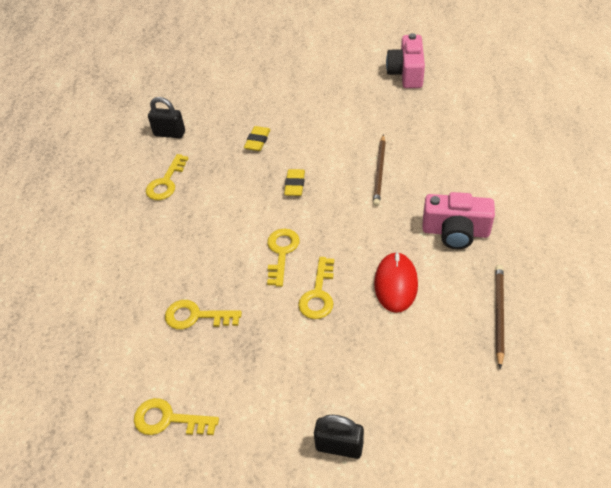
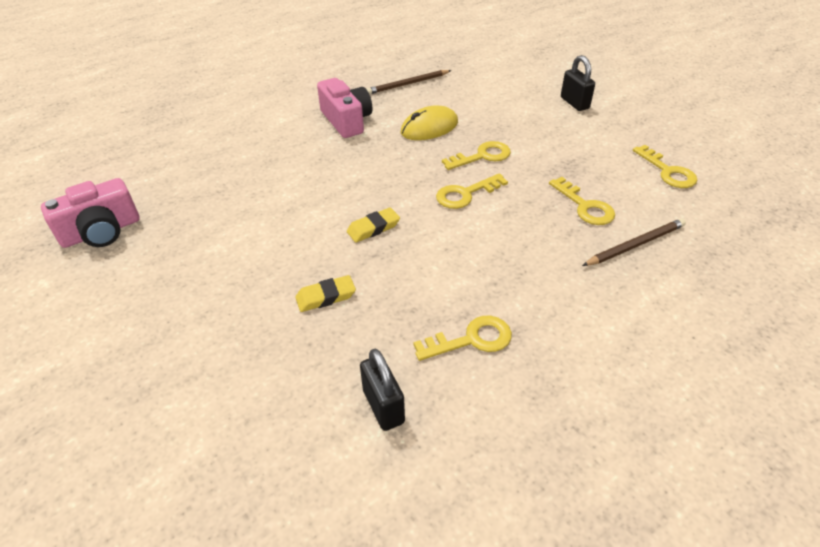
camera: 130 degrees left, 5 degrees down
brown pencil [373,134,386,206] -> brown pencil moved to [582,218,686,266]
red mouse [374,252,418,313] -> yellow mouse [401,105,458,140]

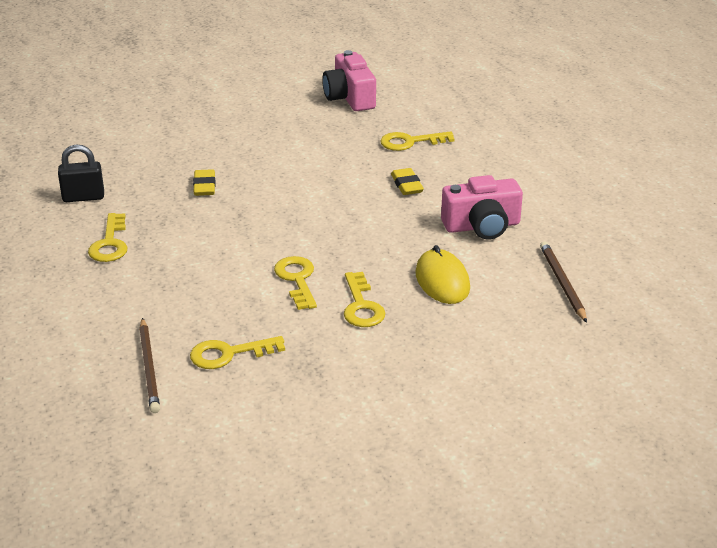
camera: 105 degrees right, 10 degrees down
yellow eraser [347,207,400,242] -> yellow eraser moved to [391,168,424,195]
black padlock [561,55,595,111] -> none
yellow key [633,145,697,188] -> yellow key moved to [380,131,455,151]

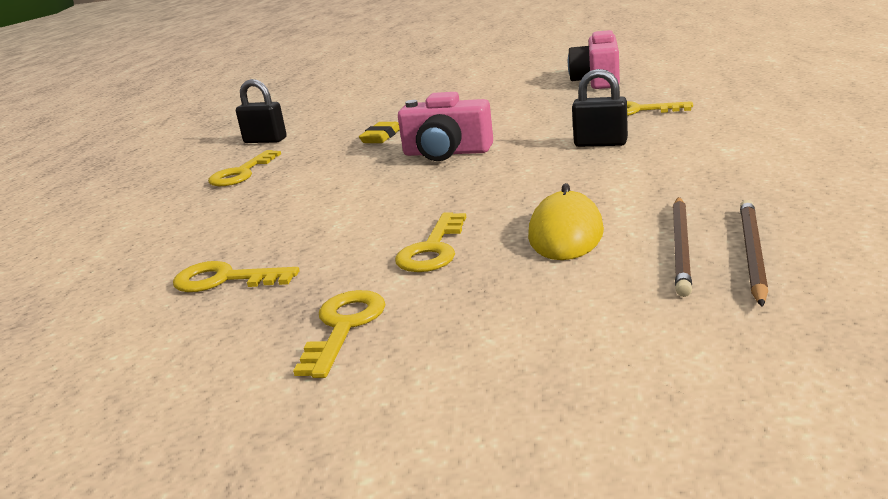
camera: 30 degrees right, 10 degrees down
brown pencil [139,318,160,413] -> brown pencil moved to [673,197,692,297]
yellow key [274,256,317,310] -> yellow key moved to [293,290,385,378]
yellow eraser [391,168,424,195] -> black padlock [572,69,628,147]
pink camera [441,175,523,239] -> pink camera moved to [398,92,493,161]

